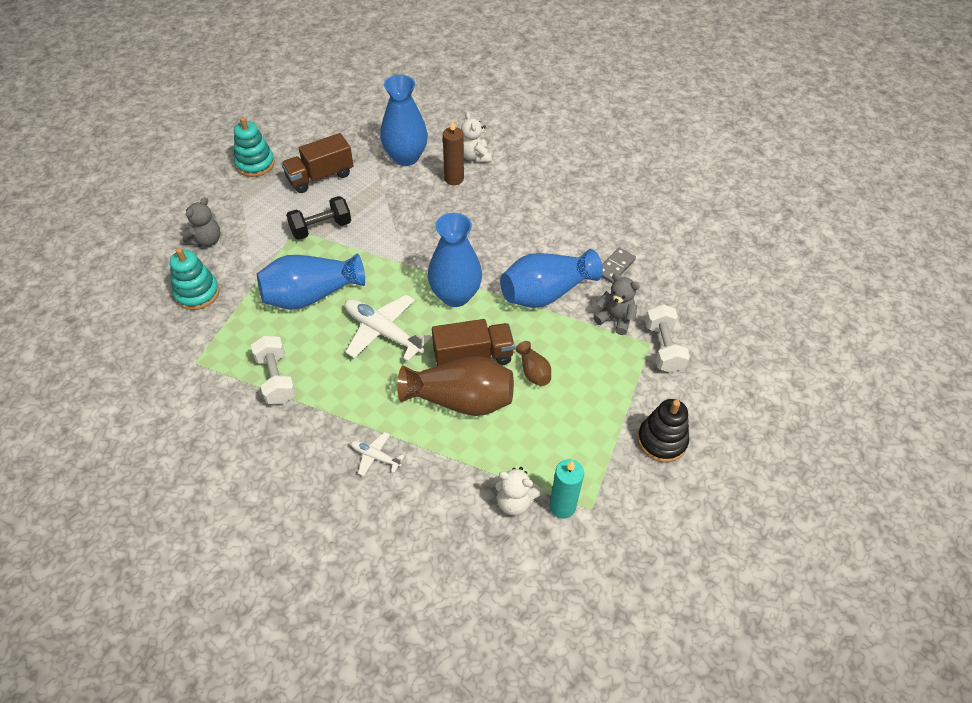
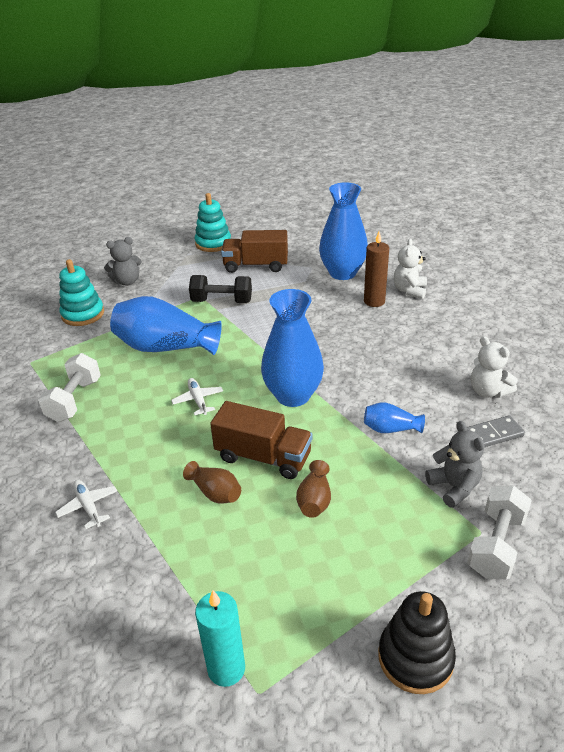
camera: 35 degrees right, 15 degrees down
white plane [345,294,432,361] -> white plane [171,378,223,415], size x0.51
brown vase [397,356,514,416] -> brown vase [183,461,241,503], size x0.47
white teddy bear [494,467,542,516] -> white teddy bear moved to [471,336,518,398]
blue vase [500,249,603,308] -> blue vase [364,402,425,433], size x0.47

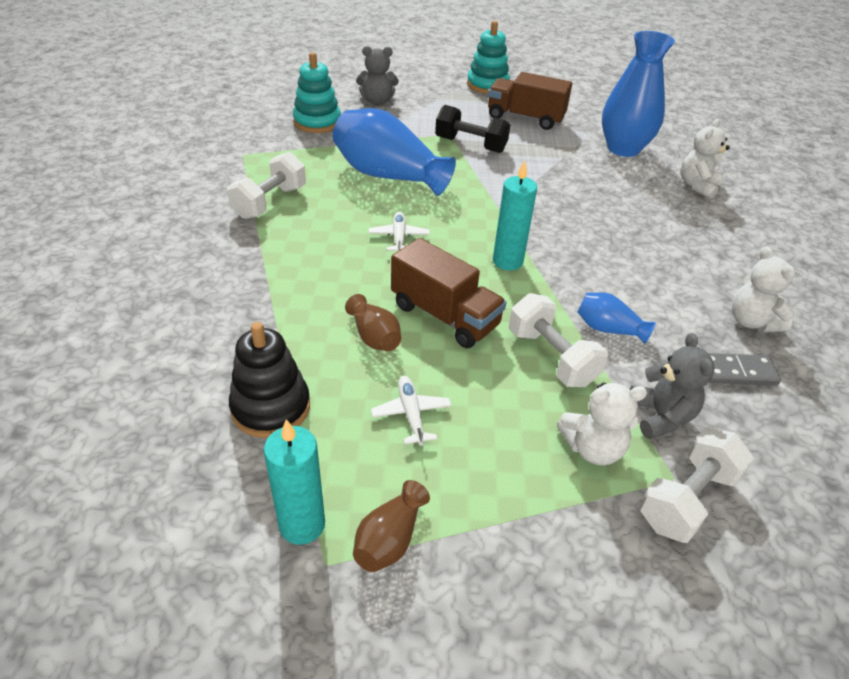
camera: 15 degrees right, 5 degrees up
white plane [55,480,117,529] -> white plane moved to [371,376,452,446]
blue vase [261,289,324,407] -> turquoise candle [493,160,537,270]
brown vase [296,460,331,518] -> brown vase moved to [353,480,430,572]
brown candle [364,231,389,307] -> none
black stacking toy [378,591,456,694] -> black stacking toy moved to [229,322,310,438]
none -> white dumbbell [509,293,608,387]
none -> white teddy bear [557,383,647,465]

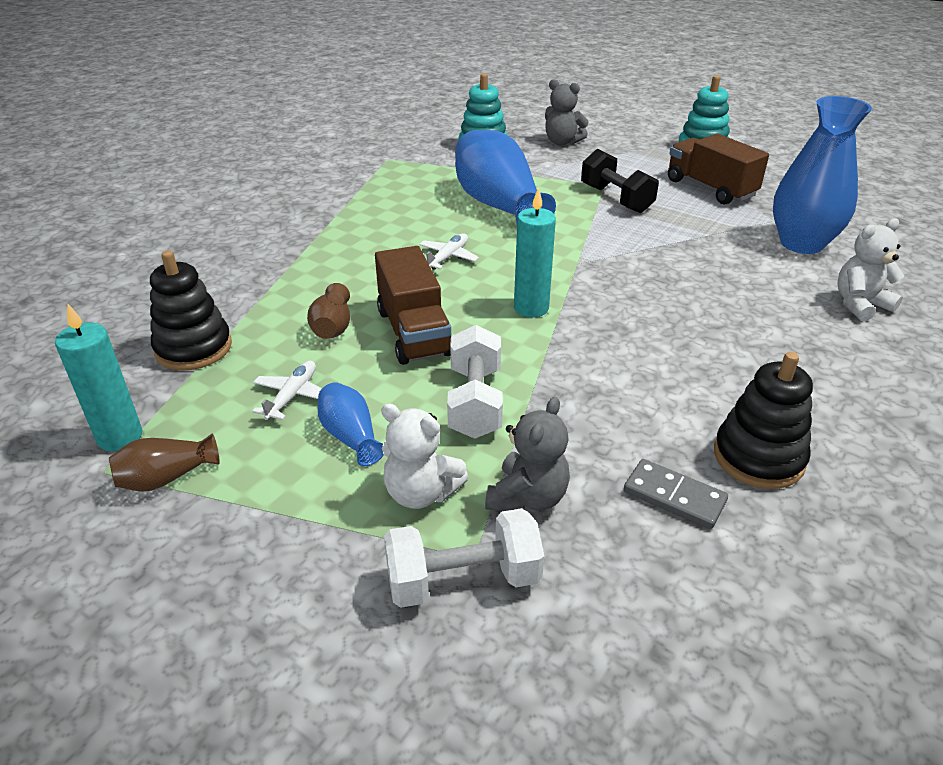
camera: 35 degrees right, 5 degrees down
white dumbbell [227,152,306,219] -> none
blue vase [578,292,656,344] -> blue vase moved to [318,382,384,466]
white teddy bear [732,246,795,332] -> black stacking toy [714,352,813,489]

